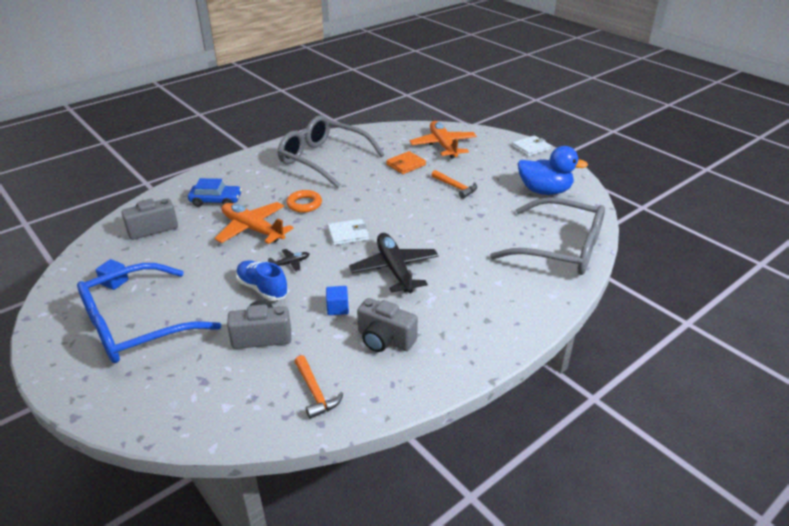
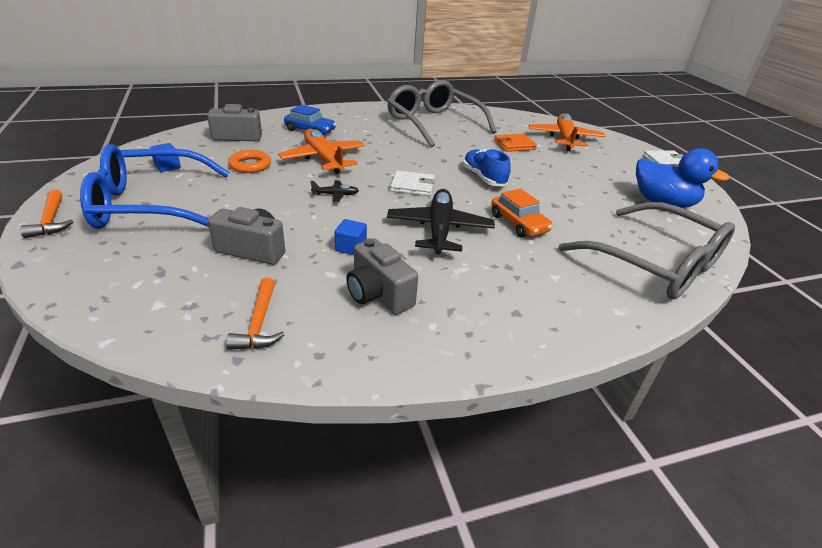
camera: 20 degrees right, 0 degrees up
blue shoe [236,260,288,301] -> blue shoe moved to [463,148,511,186]
orange ring [286,190,322,213] -> orange ring moved to [228,150,271,173]
orange hammer [432,170,477,199] -> orange hammer moved to [20,189,73,238]
none -> orange car [491,189,553,238]

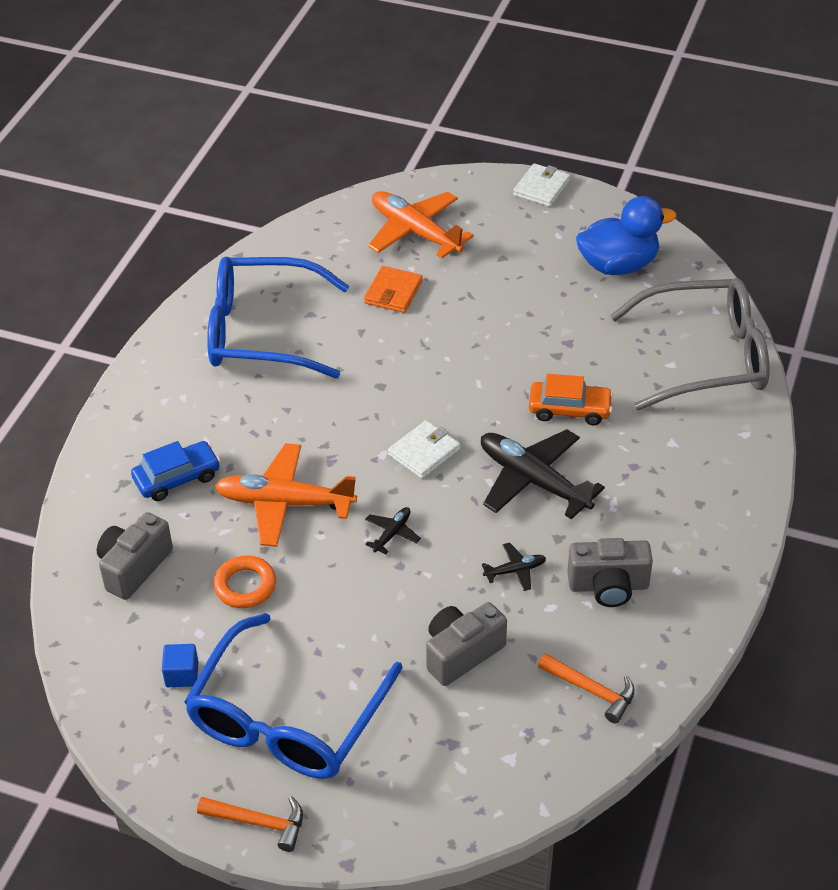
camera: 50 degrees left, 10 degrees up
blue cube [334,219,367,255] -> black plane [482,542,546,591]
grey glasses [387,80,496,147] -> blue glasses [207,257,349,378]
blue shoe [463,148,511,186] -> none

